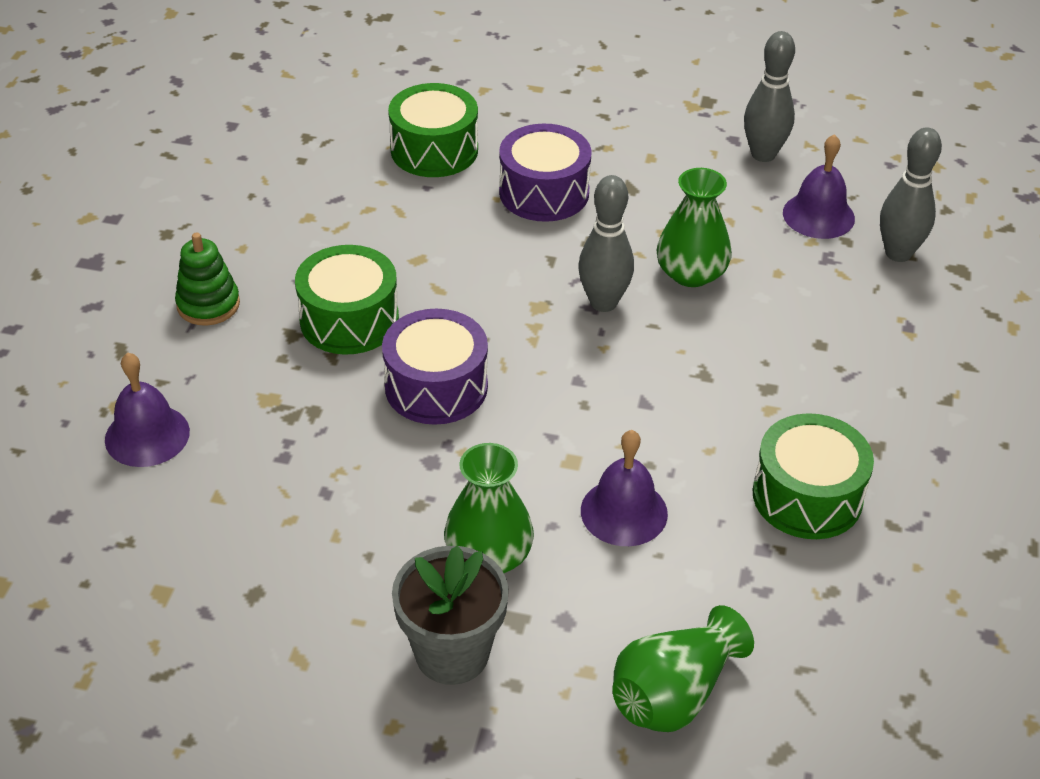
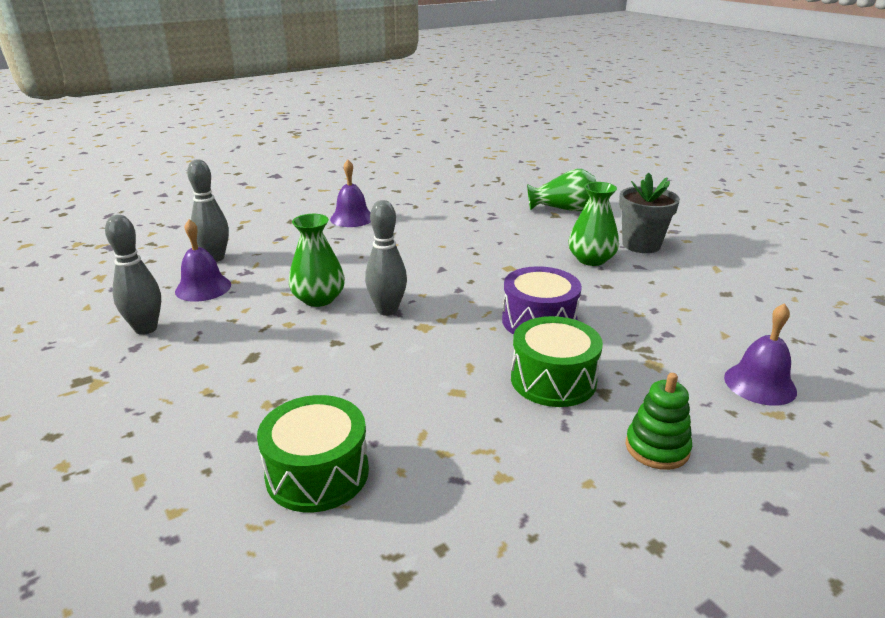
camera: 135 degrees left, 15 degrees down
purple drum [499,124,592,222] -> none
purple bell [581,430,668,546] -> purple bell moved to [330,160,371,227]
green drum [752,413,874,539] -> none

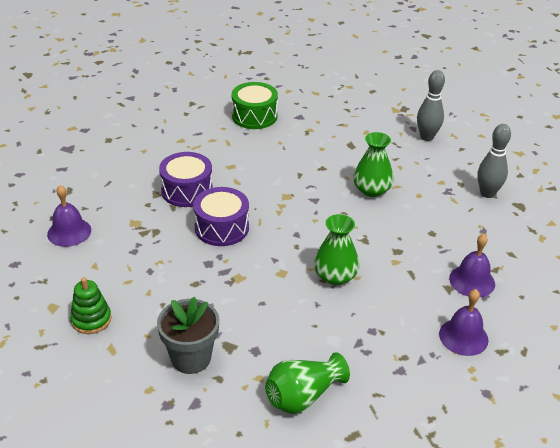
camera: 145 degrees right, 10 degrees up
purple bell [175,219,231,302] -> purple bell moved to [439,289,489,356]
grey bowling pin [365,200,407,316] -> none
green drum [511,316,603,407] -> purple drum [159,152,213,207]
green vase [568,182,619,266] -> green vase moved to [314,214,359,285]
green stacking toy [626,373,692,470] -> green stacking toy moved to [70,277,111,334]

